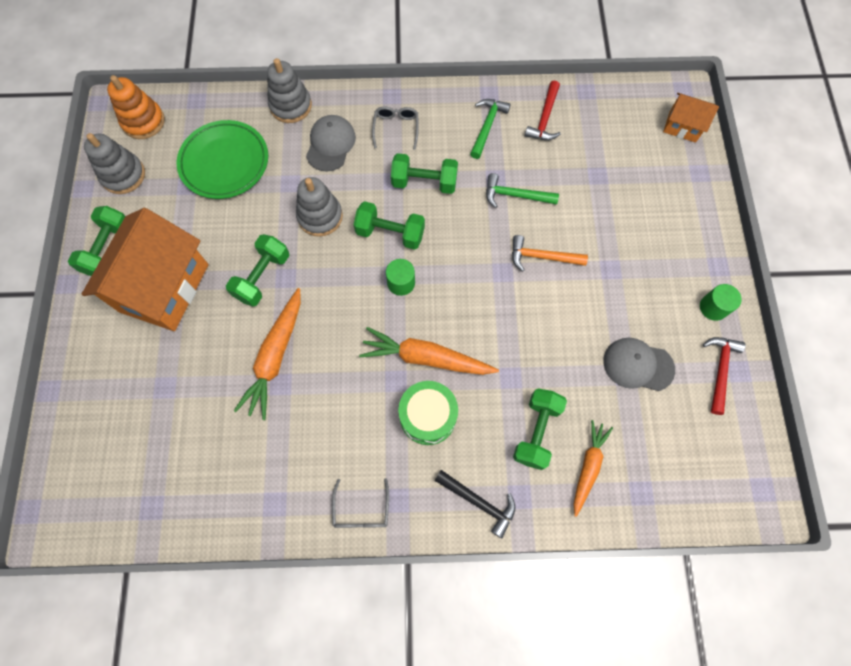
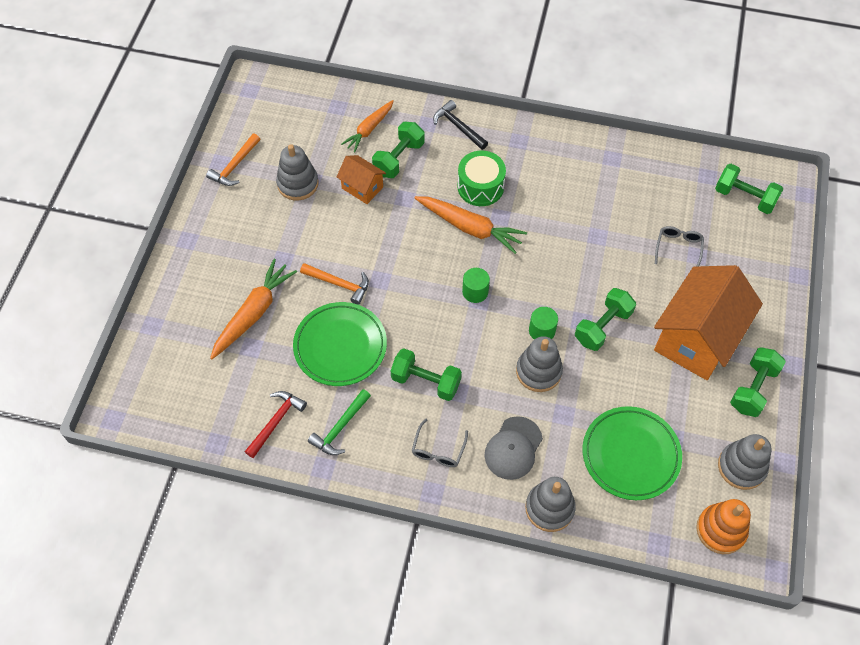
camera: 165 degrees left, 10 degrees down
orange carrot [234,288,301,420] -> orange carrot moved to [210,259,297,359]
grey glasses [332,478,389,528] -> grey glasses moved to [655,226,704,267]
green dumbbell [354,201,425,250] -> green dumbbell moved to [715,164,783,214]
green hammer [486,173,559,208] -> green plate [293,302,387,386]
grey cap [603,338,675,391] -> grey stacking toy [276,144,319,200]
orange house [663,93,719,143] -> orange house moved to [337,155,386,204]
green cylinder [700,284,742,321] -> green cylinder moved to [529,307,558,340]
red hammer [703,337,746,415] -> orange hammer [206,133,260,186]

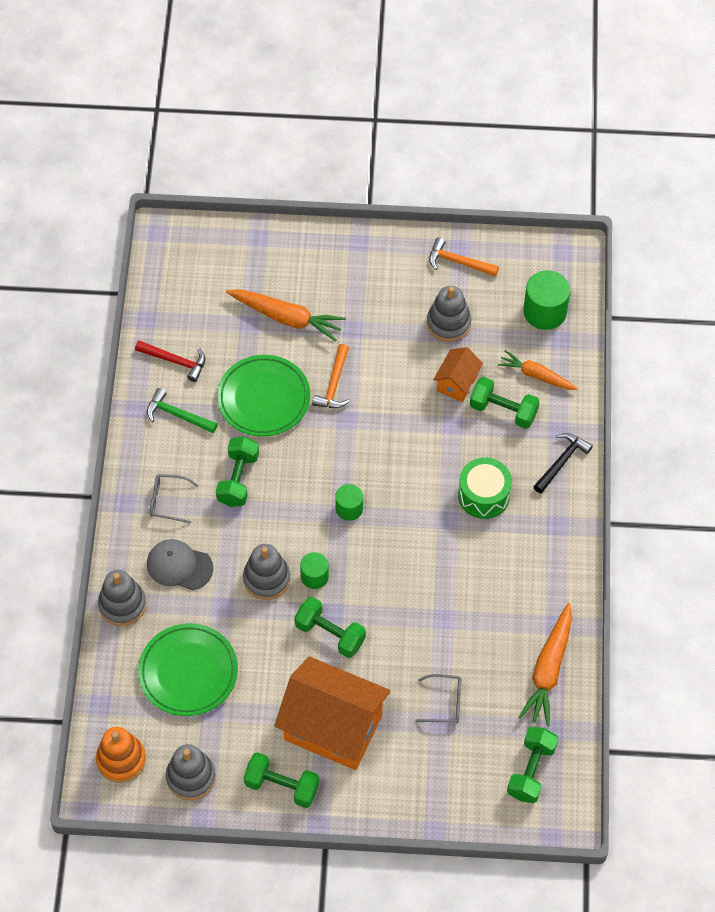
camera: 80 degrees right, 0 degrees up
orange carrot [414,196,527,254] -> orange carrot moved to [518,603,572,727]
none -> green cylinder [524,270,570,330]

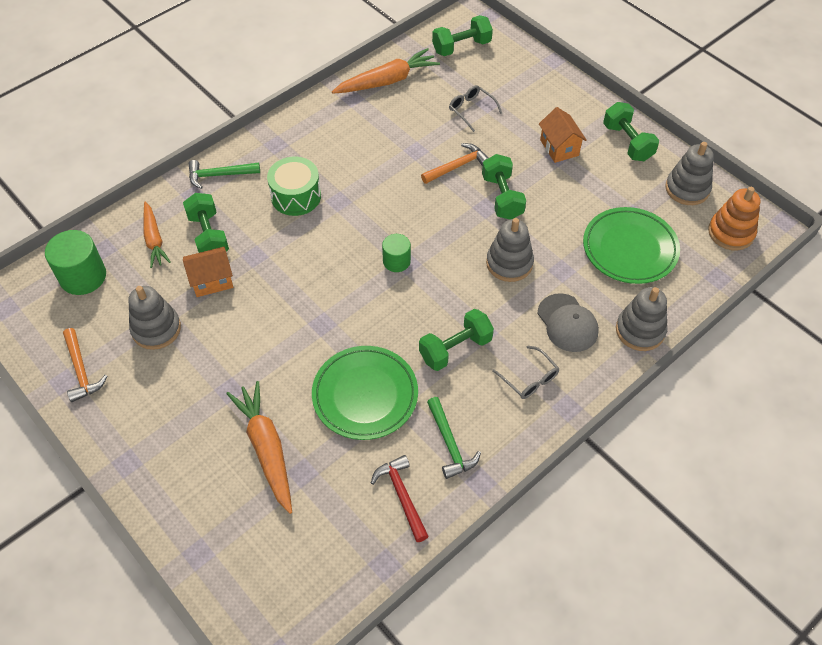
camera: 135 degrees left, 5 degrees down
orange house [274,656,390,770] -> orange house [539,107,587,163], size x0.48
green cylinder [300,552,329,589] -> none
orange hammer [312,344,350,408] -> orange hammer moved to [421,143,489,184]
black hammer [533,433,593,493] -> green hammer [189,160,260,189]

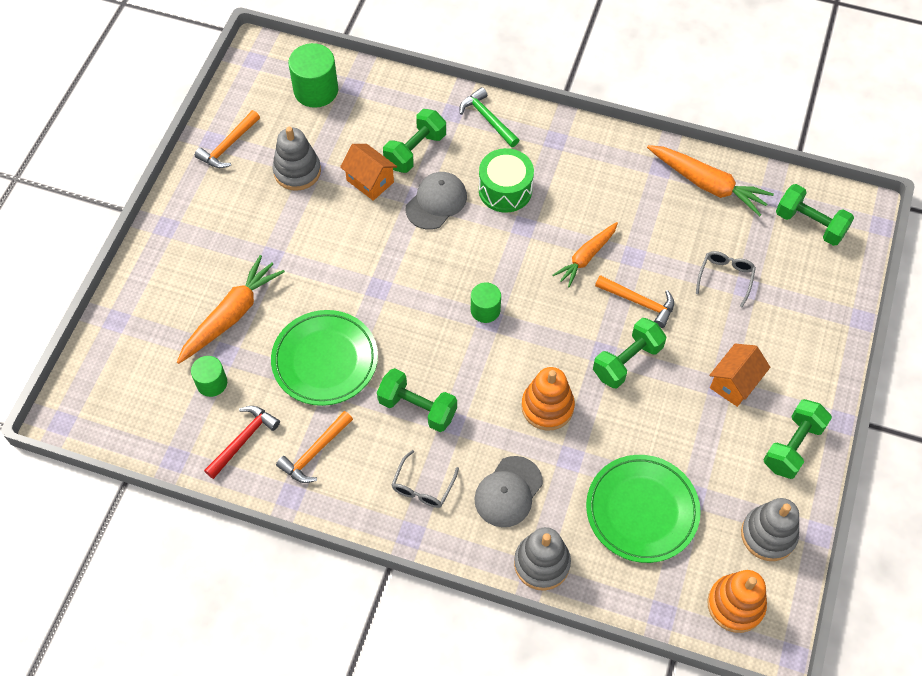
camera: 60 degrees right, 5 degrees up
orange carrot [144,201,171,268] -> orange carrot moved to [552,222,618,287]
green hammer [427,397,481,479] -> orange hammer [276,411,353,483]
grey stacking toy [486,218,534,282] -> orange stacking toy [521,367,575,431]
none -> green cylinder [191,356,227,397]
none -> grey cap [406,172,467,230]

